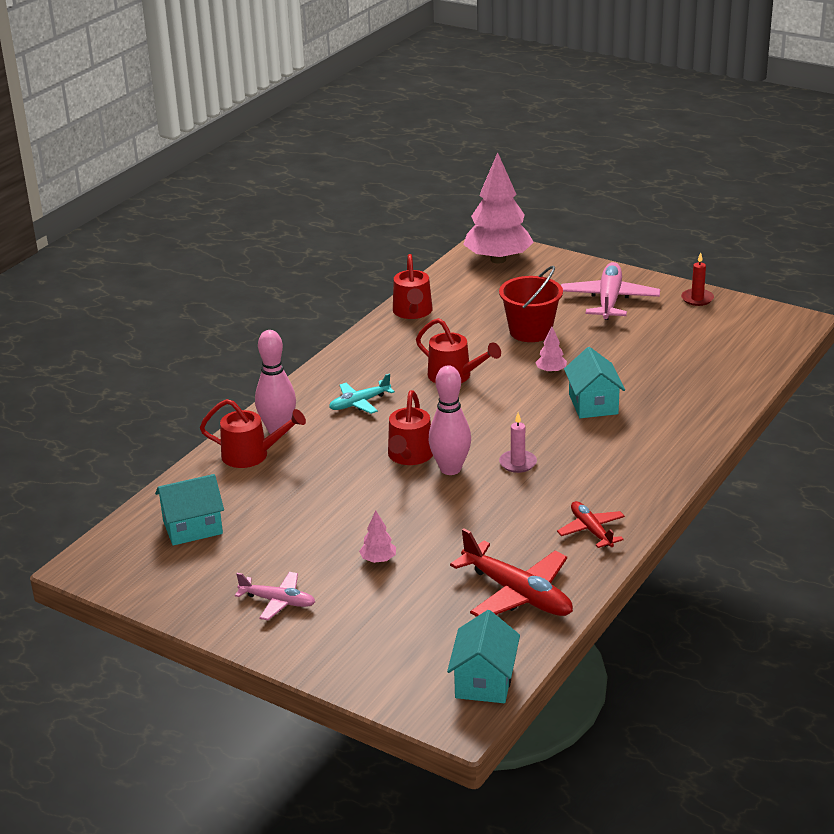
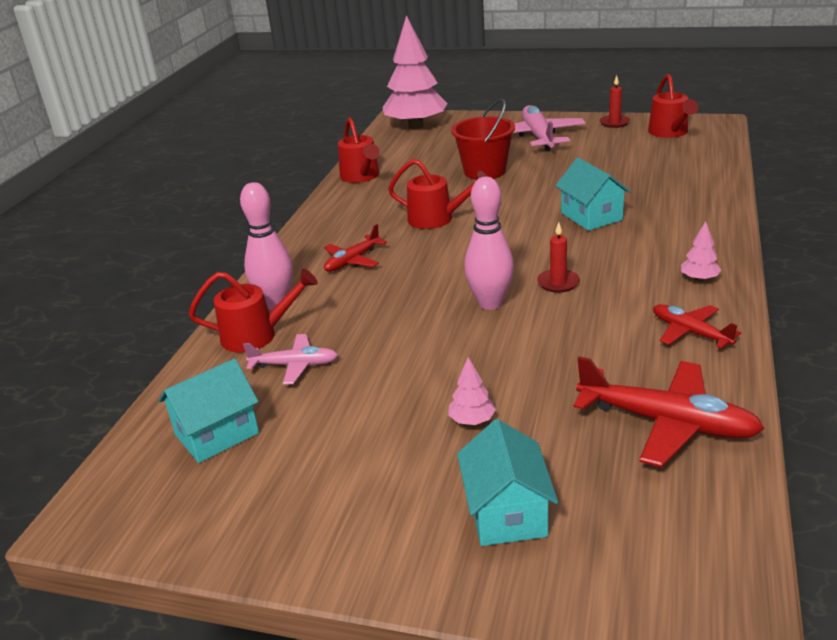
camera: 15 degrees left, 0 degrees up
pink plane [235,572,315,620] -> pink plane moved to [243,334,338,385]
turquoise plane [329,373,395,414] -> red plane [324,224,387,272]
red watering can [388,390,433,465] -> red watering can moved to [648,74,698,138]
turquoise house [447,610,520,703] -> turquoise house moved to [457,419,558,546]
pink candle [499,413,537,473] -> red candle [537,222,580,293]
pink tree [535,327,567,373] -> pink tree moved to [681,221,721,281]

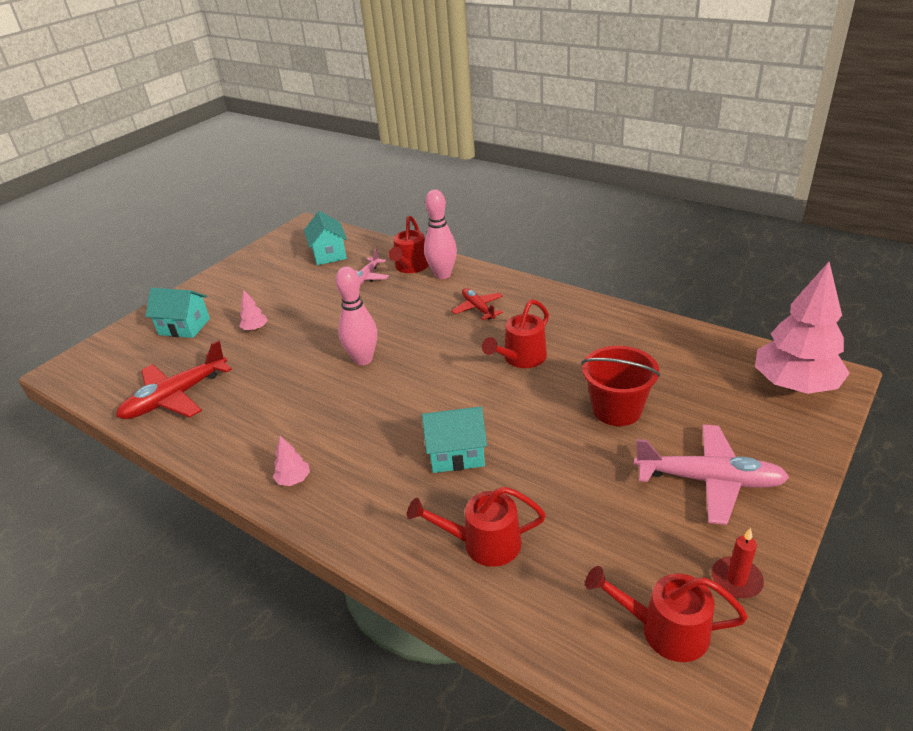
camera: 110 degrees right, 5 degrees up
red watering can [338,118,380,183] -> red watering can moved to [407,487,546,567]
red candle [537,222,580,293] -> none
red plane [653,304,741,348] -> none

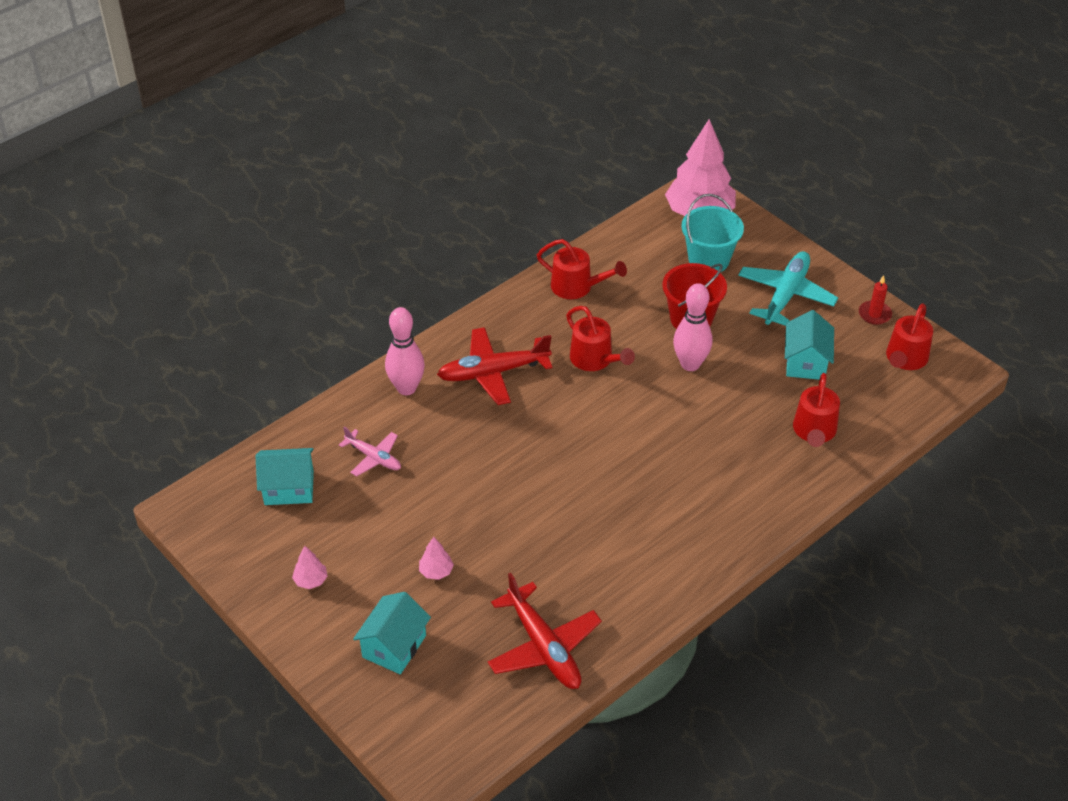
camera: 80 degrees left, 10 degrees up
pink tree [273,436,310,486] -> pink tree moved to [292,546,327,589]
pink bowling pin [336,267,377,365] -> pink bowling pin moved to [673,283,712,371]
red watering can [389,216,429,273] -> red watering can moved to [537,239,627,299]
turquoise house [422,406,487,473] -> turquoise house moved to [785,310,834,380]
red plane [451,288,503,320] -> red plane [437,327,553,405], size x1.71
pink plane [634,425,789,525] -> turquoise plane [738,251,838,326]
none -> turquoise bucket [681,194,744,272]

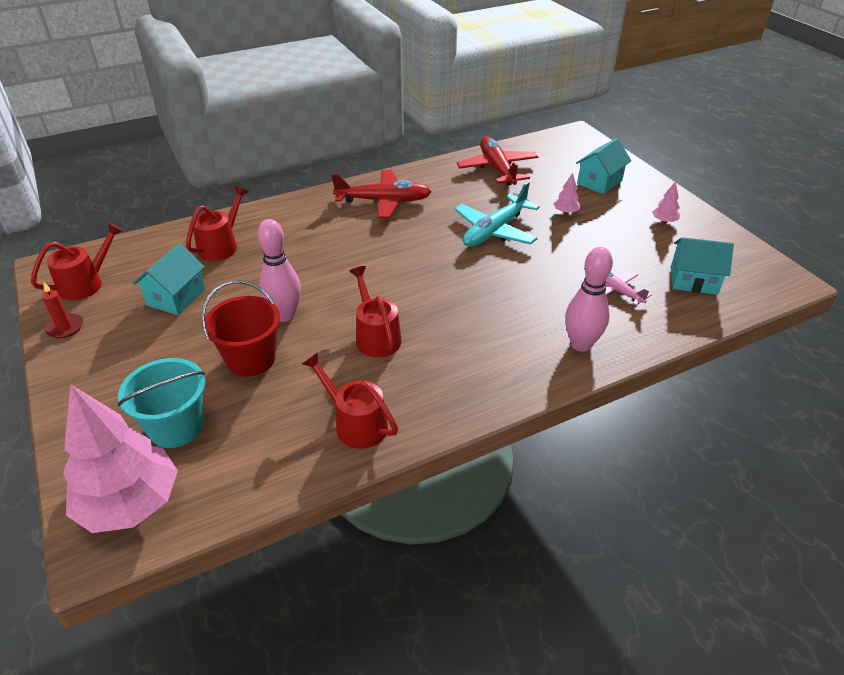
camera: 165 degrees left, 5 degrees down
red plane [437,327,553,405] -> red plane moved to [331,170,432,218]
turquoise plane [738,251,838,326] -> turquoise plane moved to [454,182,540,247]

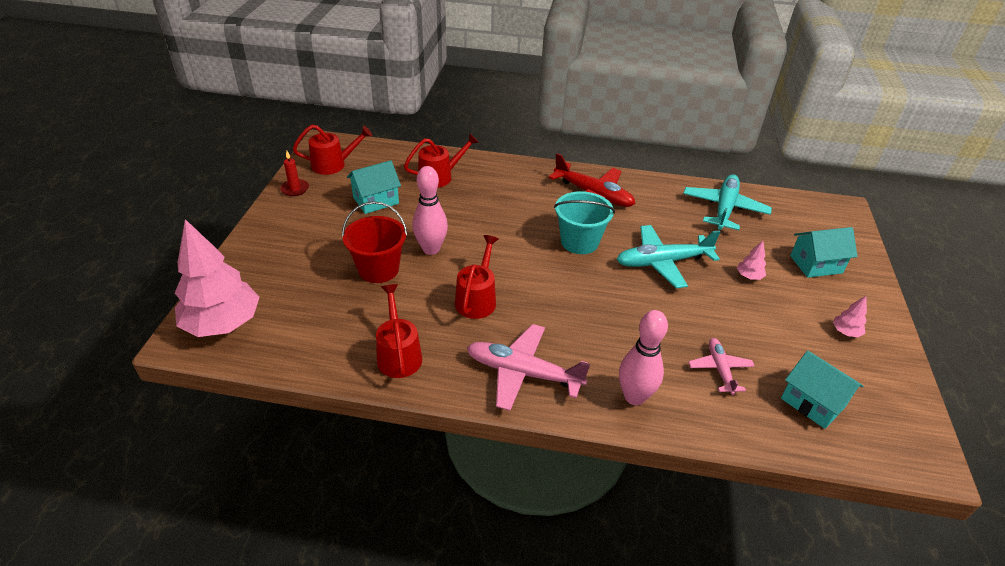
camera: 35 degrees right, 0 degrees up
turquoise bucket [118,358,205,448] -> turquoise bucket moved to [554,191,615,254]
red plane [456,137,538,185] -> turquoise plane [683,174,772,230]
none -> pink plane [467,324,590,411]

